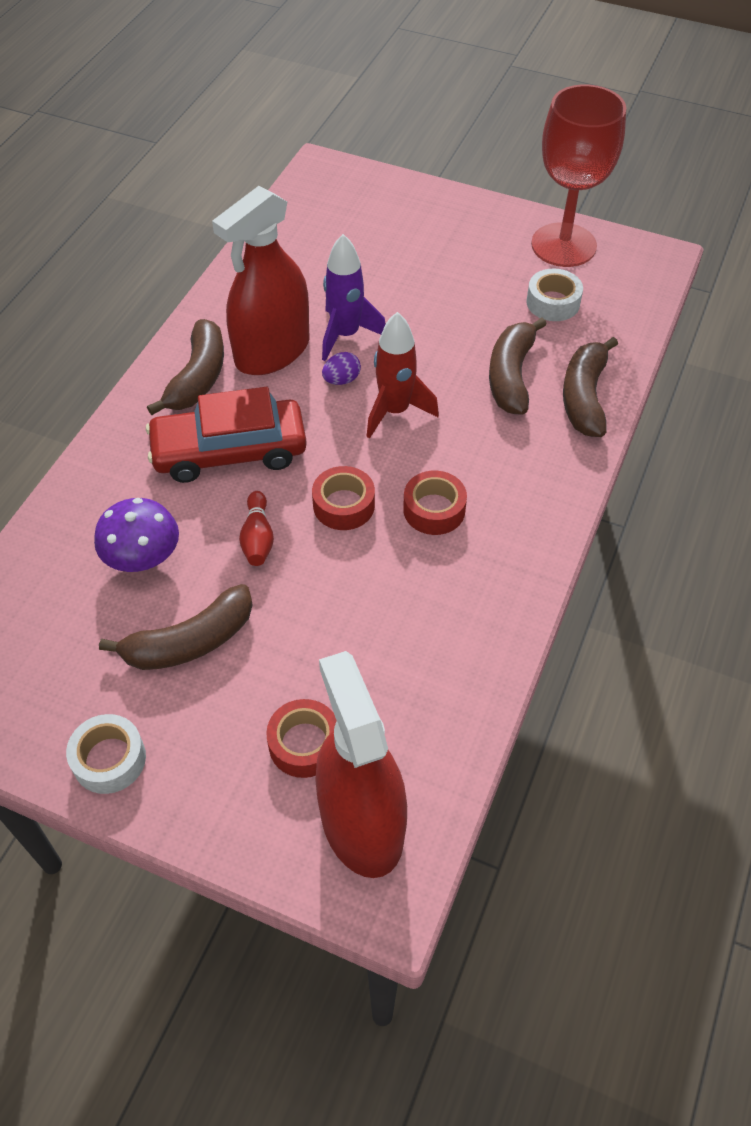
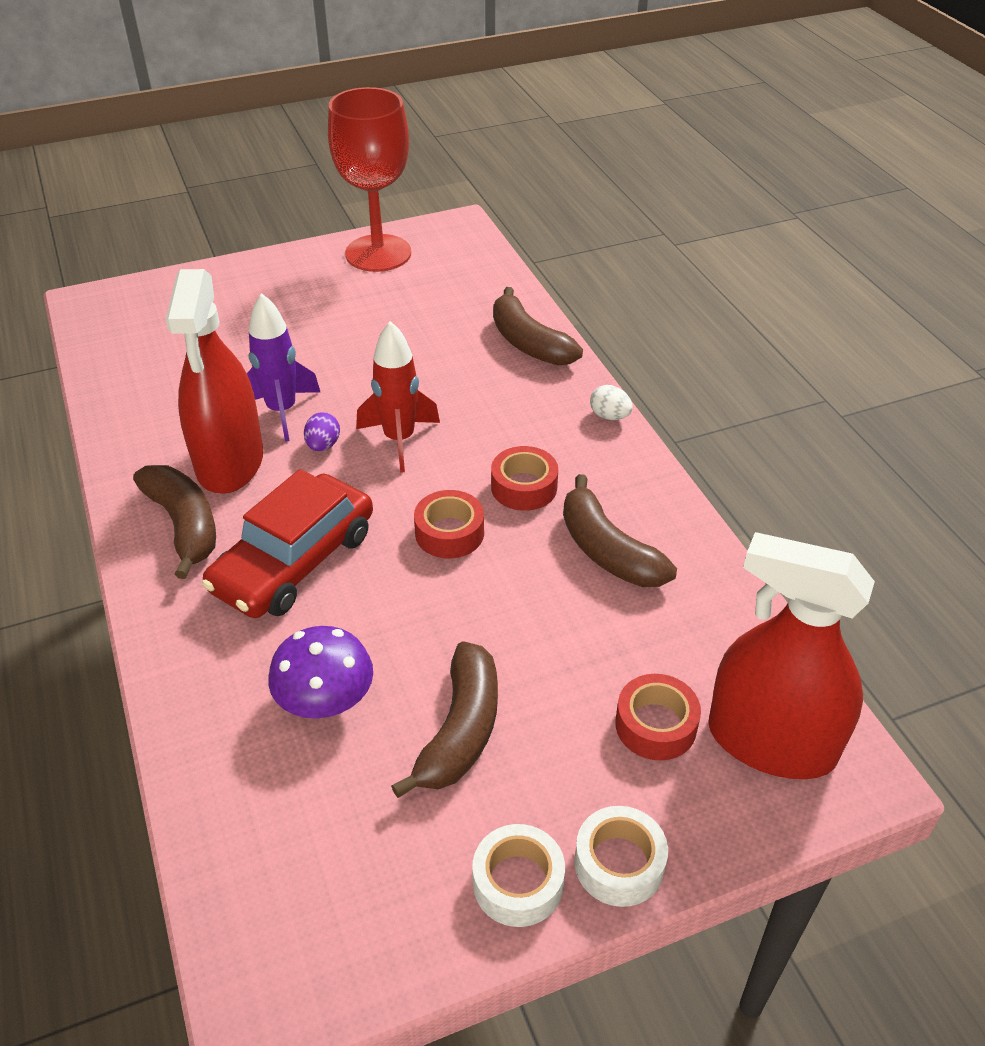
camera: 45 degrees left, 10 degrees down
red bowling pin [239,491,274,566] -> none
brown banana [489,318,547,415] -> brown banana moved to [563,474,677,587]
white tape [526,269,583,321] -> white tape moved to [574,806,668,907]
none -> white egg [590,385,633,420]

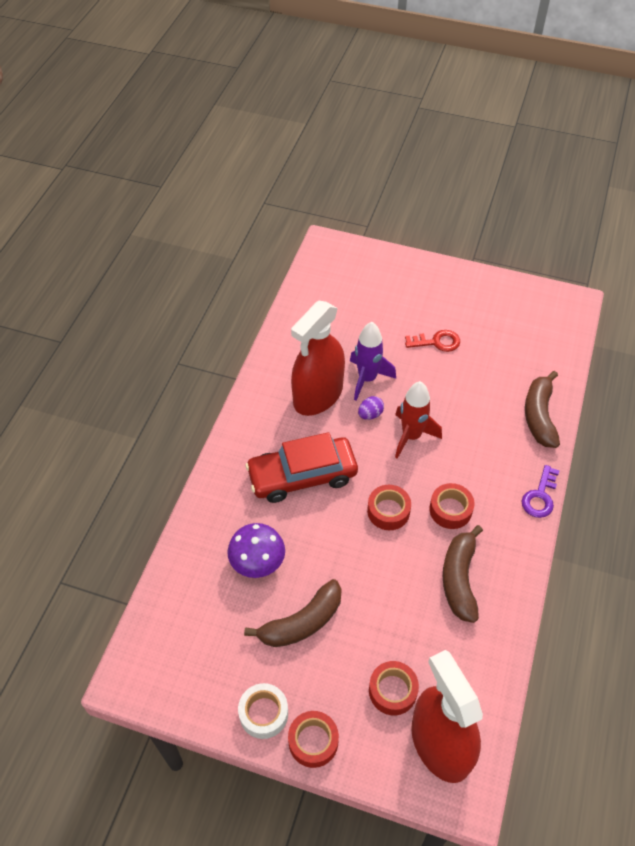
camera: 40 degrees right, 10 degrees up
brown banana [133,465,216,579] -> none
red goblet [328,87,411,272] -> none
white tape [574,806,668,907] -> red tape [288,711,339,768]
white egg [590,385,633,420] -> purple key [522,465,560,518]
none -> red key [405,330,460,352]

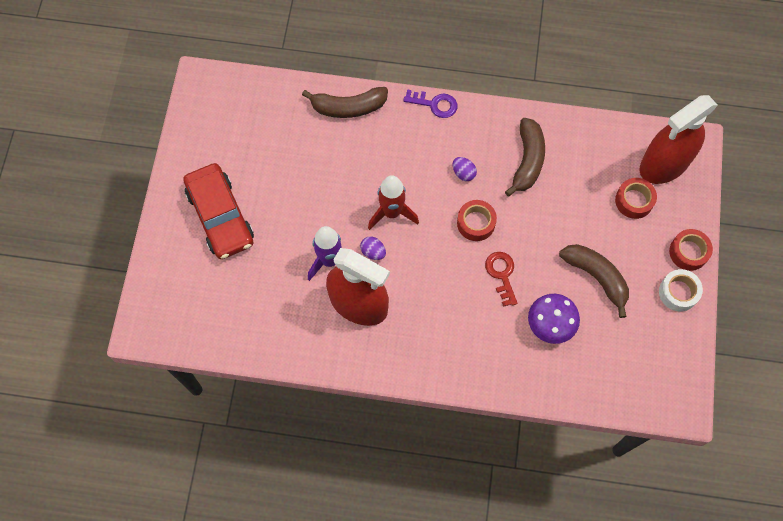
camera: 100 degrees left, 15 degrees up
red car [245,432,358,503] -> red car moved to [183,163,254,259]
red key [405,330,460,352] -> red key moved to [485,252,517,307]
red tape [429,483,474,529] -> purple egg [453,157,477,181]
brown banana [443,525,483,623] -> brown banana turned 75 degrees counterclockwise [505,118,545,197]

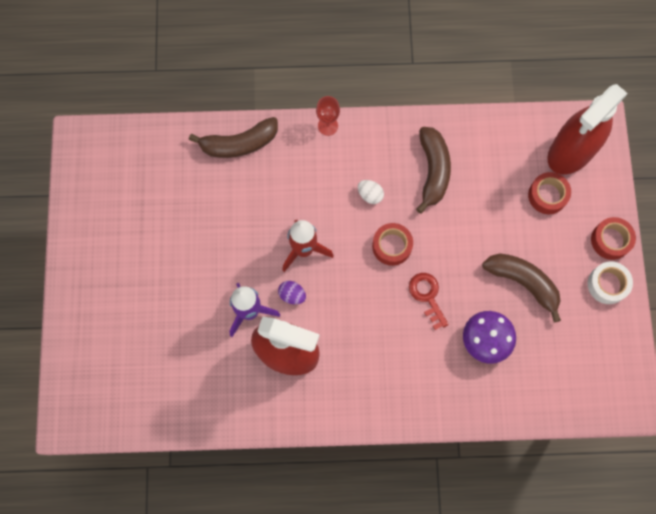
camera: 10 degrees left, 5 degrees up
red car [183,163,254,259] -> none
purple key [403,89,457,118] -> red goblet [316,96,340,136]
purple egg [453,157,477,181] -> white egg [358,180,384,204]

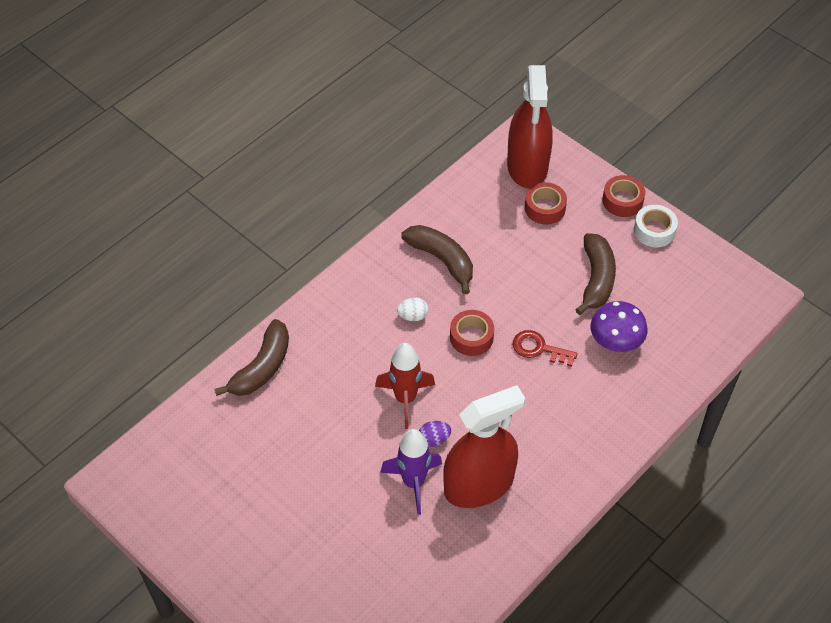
camera: 45 degrees left, 20 degrees down
red goblet [316,96,340,136] -> none
brown banana [482,253,561,323] -> brown banana turned 105 degrees clockwise [575,233,616,315]

